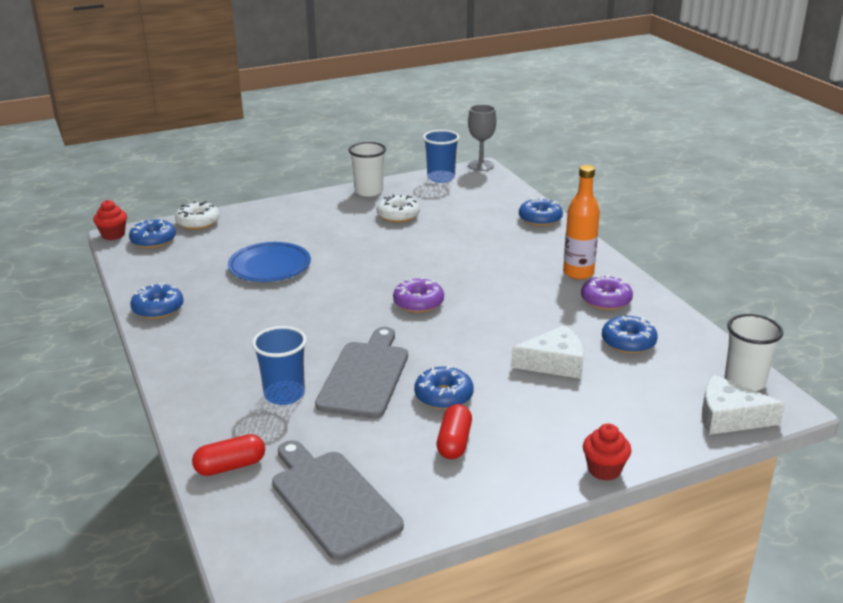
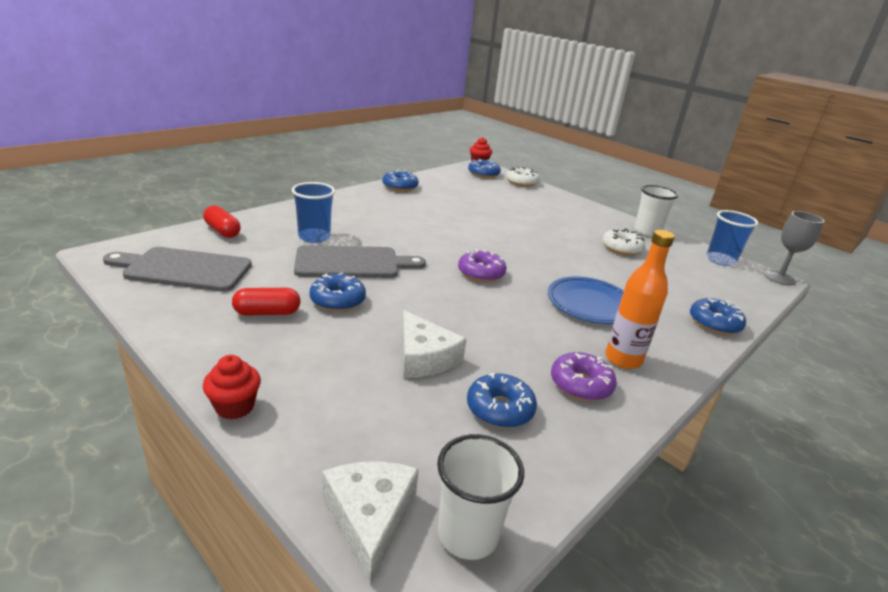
camera: 65 degrees right, 0 degrees up
blue plate [228,242,311,282] -> blue plate moved to [548,277,624,324]
grey cutting board [272,440,404,560] -> grey cutting board turned 120 degrees counterclockwise [103,247,252,292]

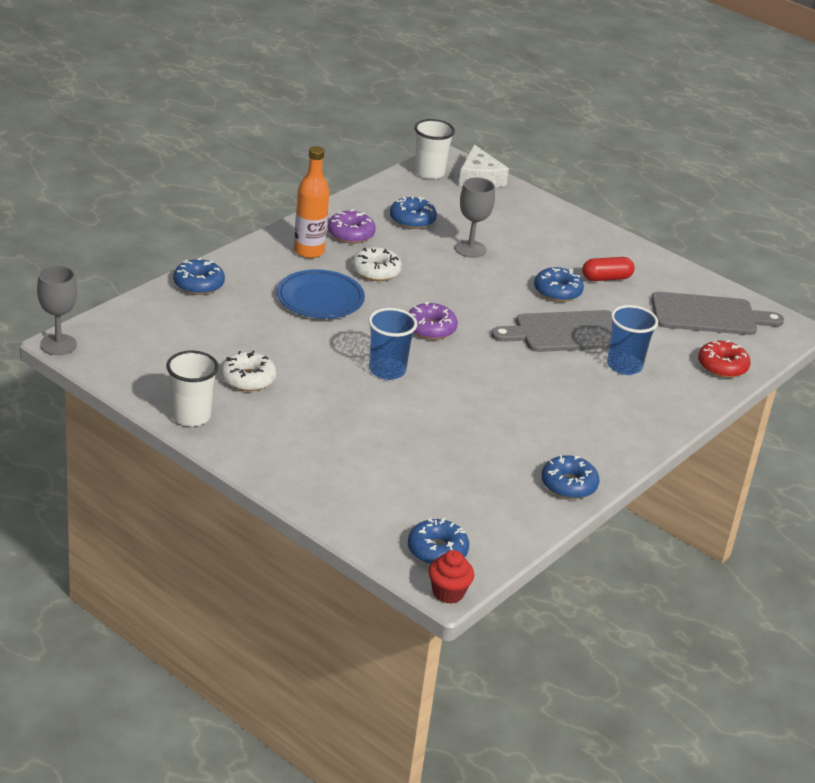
camera: 175 degrees right, 5 degrees up
red capsule [203,205,241,238] -> red donut [698,339,750,378]
red cupcake [203,355,261,420] -> none
white cheese [402,310,466,378] -> grey goblet [455,177,495,258]
white donut [506,167,539,187] -> white donut moved to [352,247,402,281]
blue cup [707,210,758,266] -> blue cup moved to [368,308,417,380]

